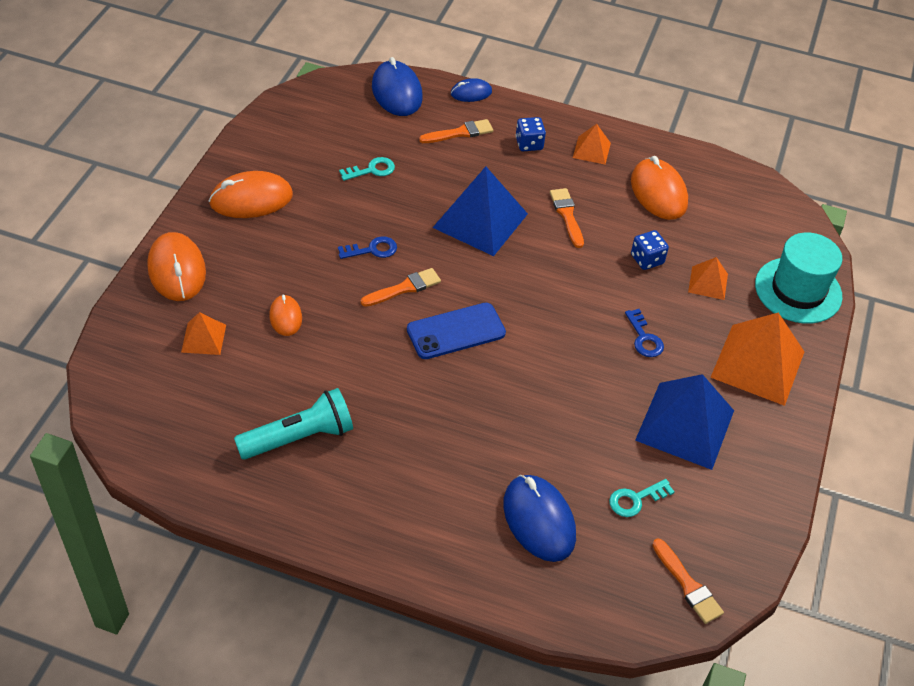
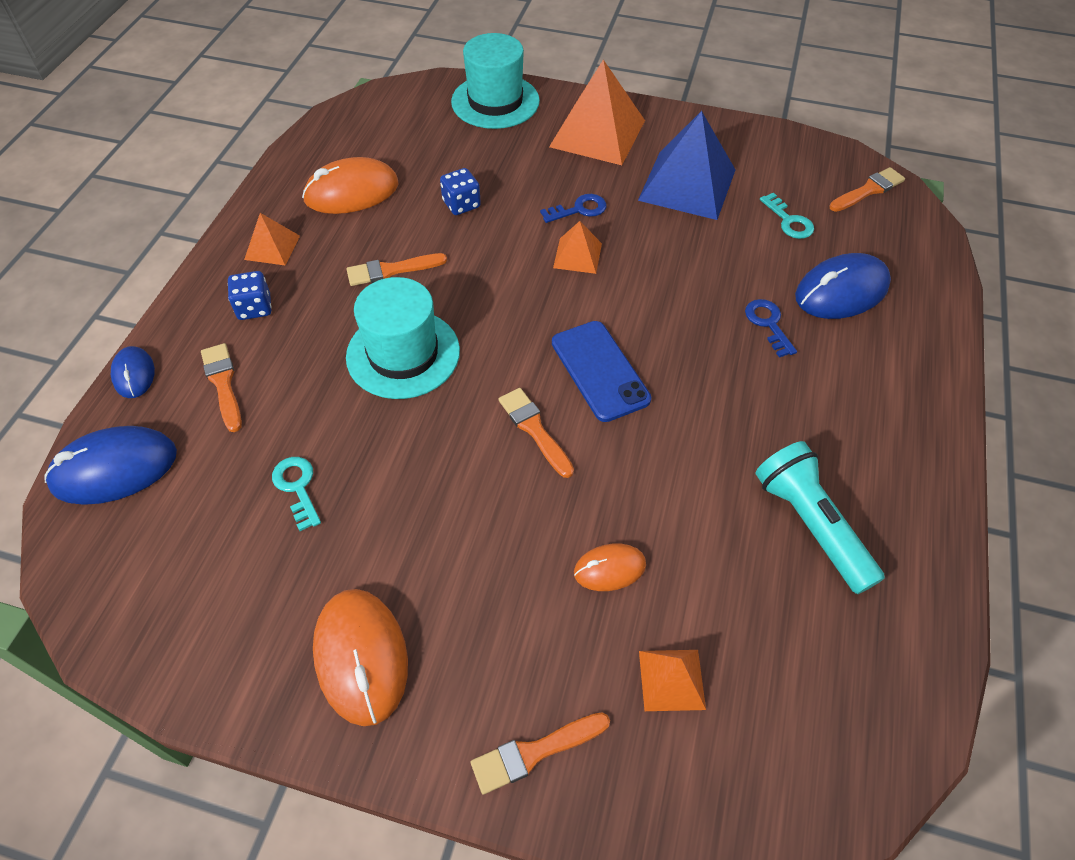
camera: 90 degrees left, 5 degrees up
orange mouse [147,232,206,301] -> orange brush [471,712,610,794]
blue key [338,236,397,259] -> blue key moved to [745,299,797,358]
blue pyramid [433,166,528,256] -> turquoise hat [346,277,460,399]
orange pyramid [688,257,728,300] -> orange pyramid moved to [553,221,602,274]

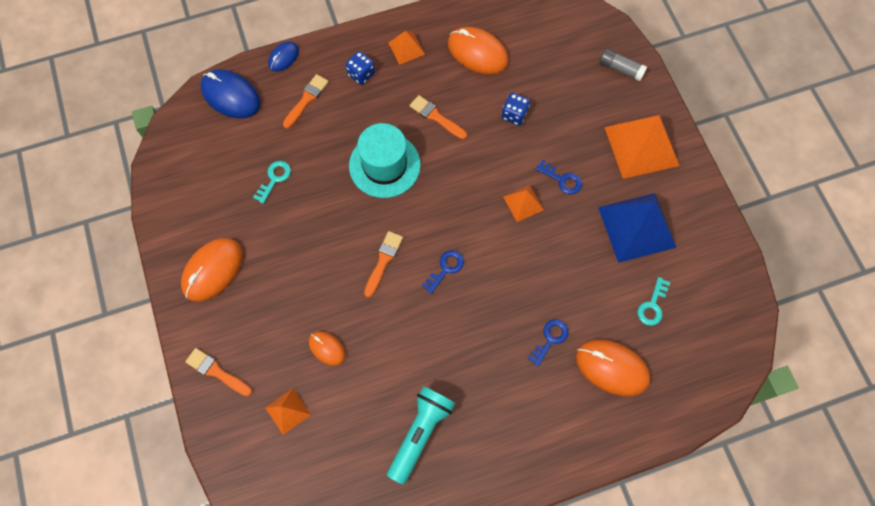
camera: 55 degrees right, 15 degrees up
turquoise hat [451,33,540,129] -> grey glue stick [599,48,647,82]
blue phone [552,321,651,422] -> blue key [422,250,464,294]
blue mouse [795,253,891,319] -> orange mouse [576,340,650,396]
orange brush [829,167,905,212] -> none

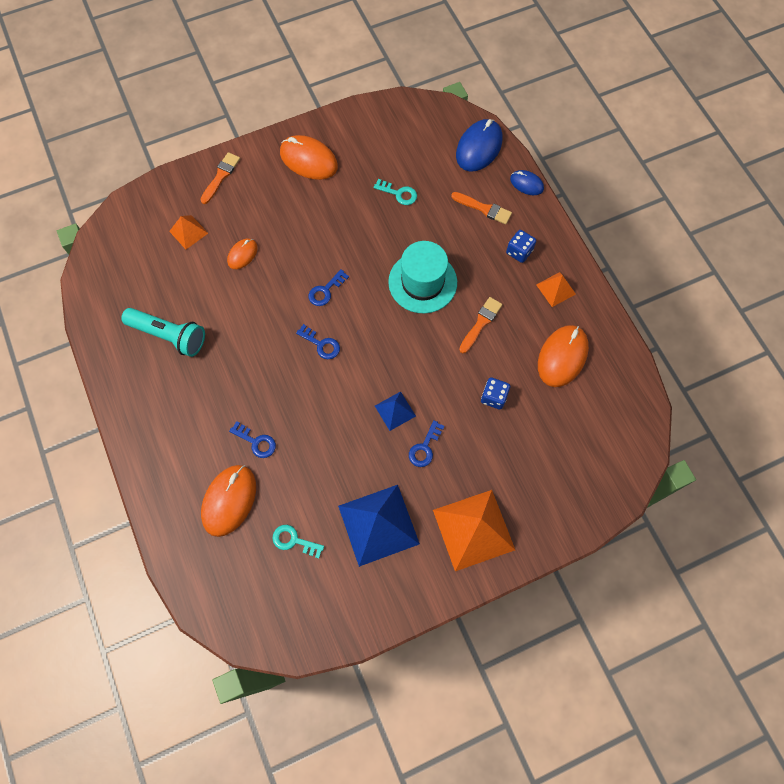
camera: 85 degrees right, 0 degrees up
orange brush [364,231,403,298] -> blue key [308,269,349,306]
orange pyramid [504,185,544,222] -> blue pyramid [375,391,416,431]
grey glue stick [599,48,647,82] -> none

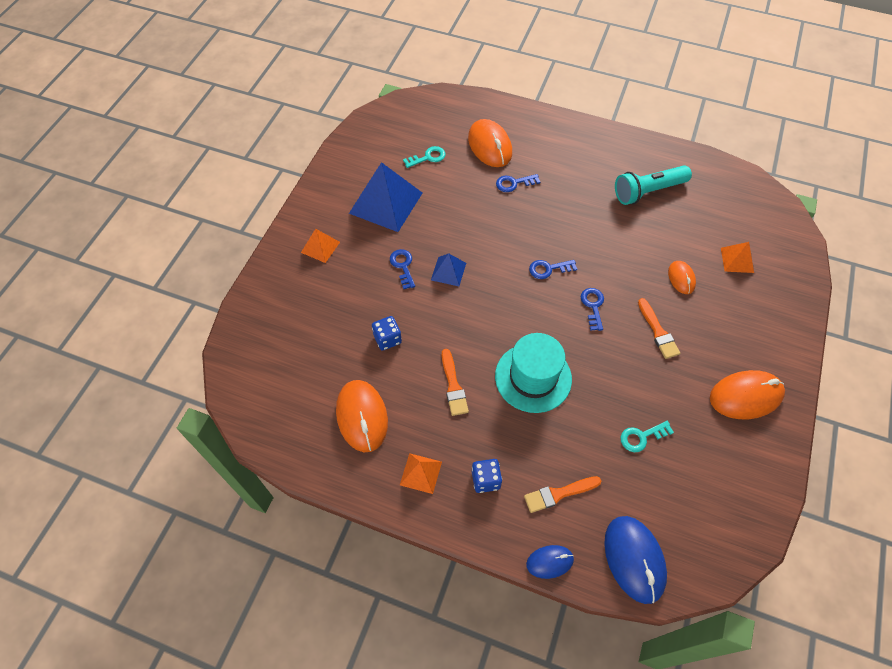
camera: 135 degrees right, 10 degrees down
orange brush [200,152,240,204] -> orange brush moved to [638,298,680,359]
orange pyramid [433,490,515,571] -> orange pyramid [301,229,340,263], size x0.50

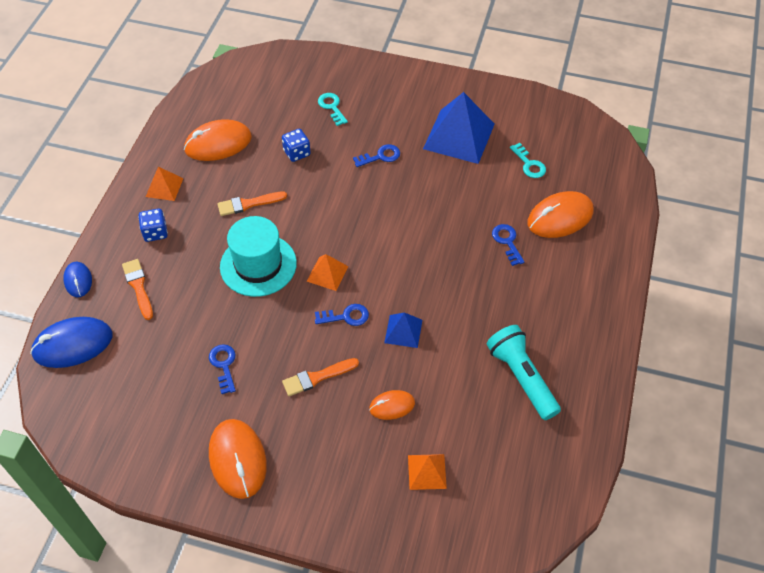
camera: 85 degrees right, 5 degrees down
orange pyramid [301,229,340,263] -> orange pyramid moved to [306,254,348,291]
blue pyramid [431,253,466,286] -> blue pyramid moved to [384,313,422,348]
blue key [529,260,577,279] -> blue key moved to [209,344,236,394]
turquoise key [621,421,674,452] -> turquoise key moved to [318,93,348,126]

